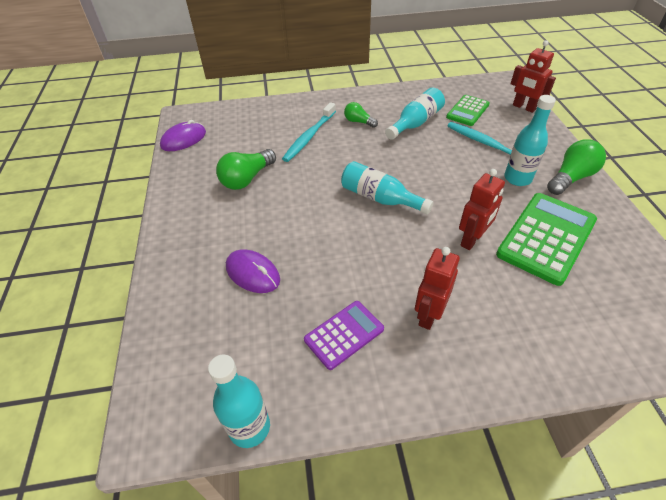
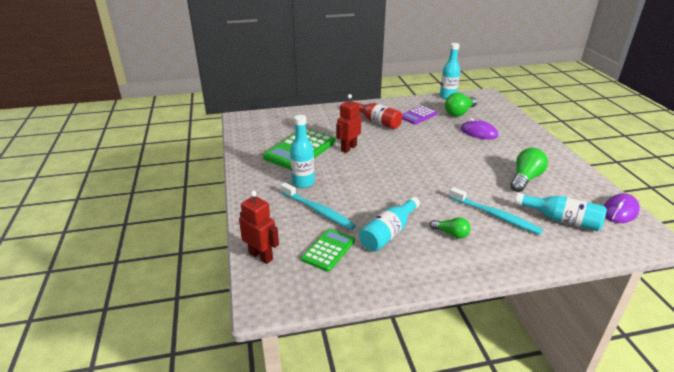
camera: 175 degrees right, 15 degrees down
turquoise toothbrush [282,102,336,162] -> turquoise toothbrush turned 105 degrees clockwise [449,187,543,235]
turquoise bottle [341,161,434,215] -> turquoise bottle moved to [515,193,607,231]
red robot [415,247,460,330] -> red bottle [354,101,402,129]
green light bulb [547,140,606,195] -> green light bulb moved to [445,92,477,117]

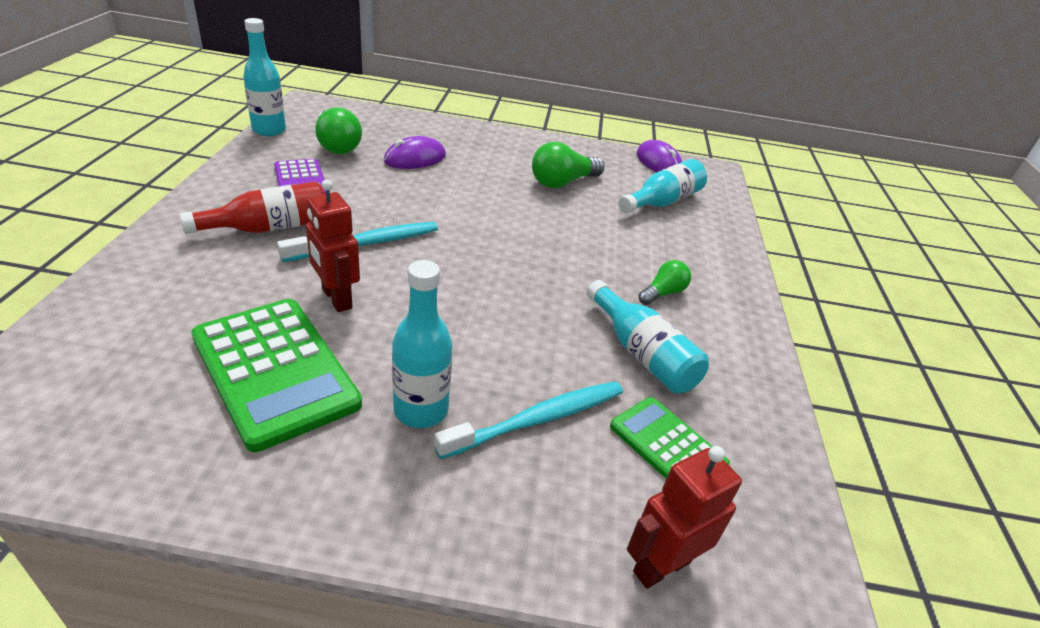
camera: 75 degrees left, 5 degrees up
turquoise toothbrush [449,187,543,235] -> turquoise toothbrush moved to [277,222,438,262]
green light bulb [510,148,548,192] -> green light bulb turned 90 degrees counterclockwise [532,142,604,188]

